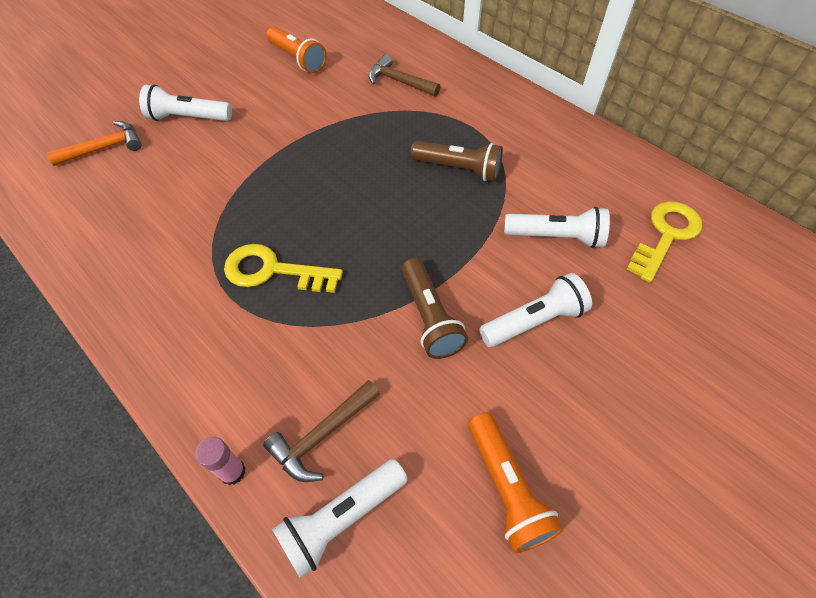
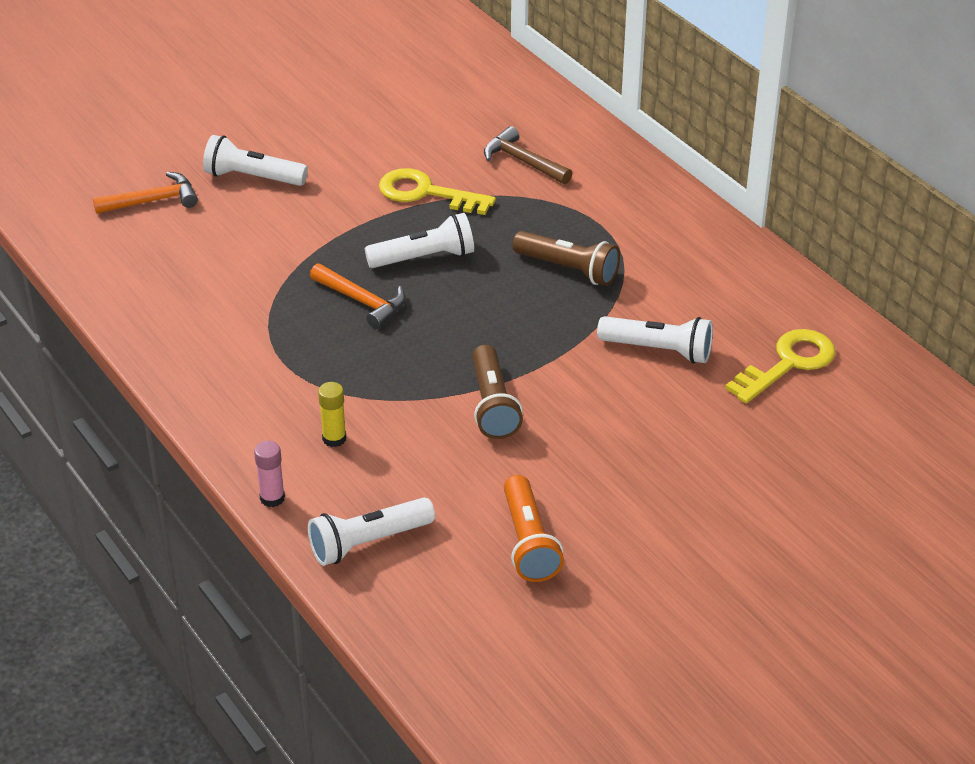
camera: 10 degrees right, 15 degrees down
yellow key [224,244,343,293] -> yellow key moved to [379,168,496,215]
brown hammer [263,380,380,482] -> none
orange flashlight [266,26,327,73] -> none
white flashlight [479,273,592,347] -> white flashlight moved to [365,213,474,268]
none -> orange hammer [310,263,406,329]
none -> yellow glue stick [318,382,346,447]

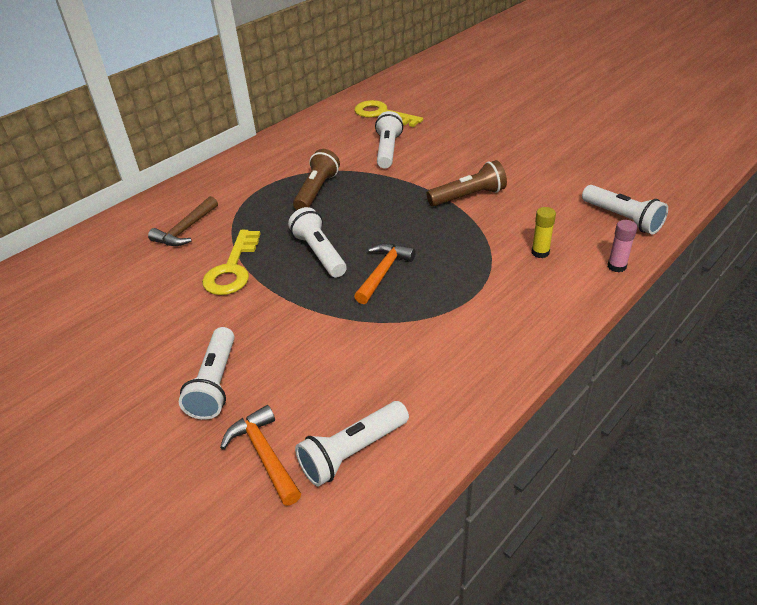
camera: 100 degrees left, 0 degrees up
orange flashlight [504,475,564,582] -> none
none -> white flashlight [295,401,409,487]

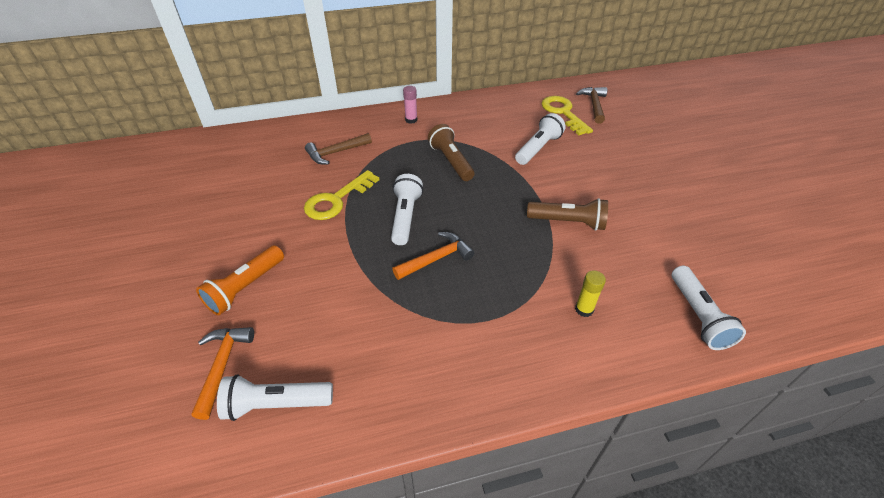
camera: 30 degrees right, 5 degrees up
white flashlight [179,327,235,420] -> orange flashlight [196,245,284,315]
brown flashlight [293,149,340,210] -> brown flashlight turned 75 degrees counterclockwise [428,124,475,181]
pink glue stick [607,220,637,272] -> pink glue stick moved to [403,86,417,124]
none -> brown hammer [576,87,607,124]

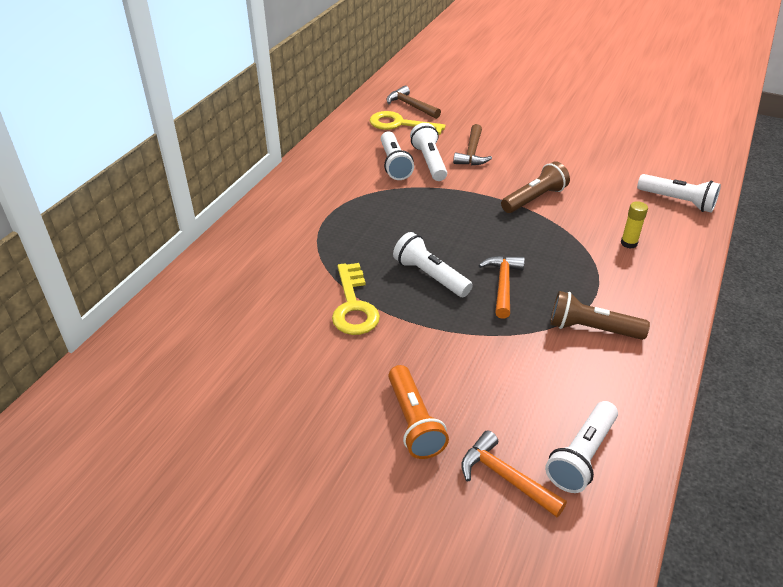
camera: 50 degrees left, 5 degrees down
brown hammer [305,133,372,164] -> brown hammer moved to [453,124,492,165]
pink glue stick [403,86,417,124] -> none
brown flashlight [428,124,475,181] -> brown flashlight moved to [550,291,650,340]
none -> white flashlight [381,131,414,180]

